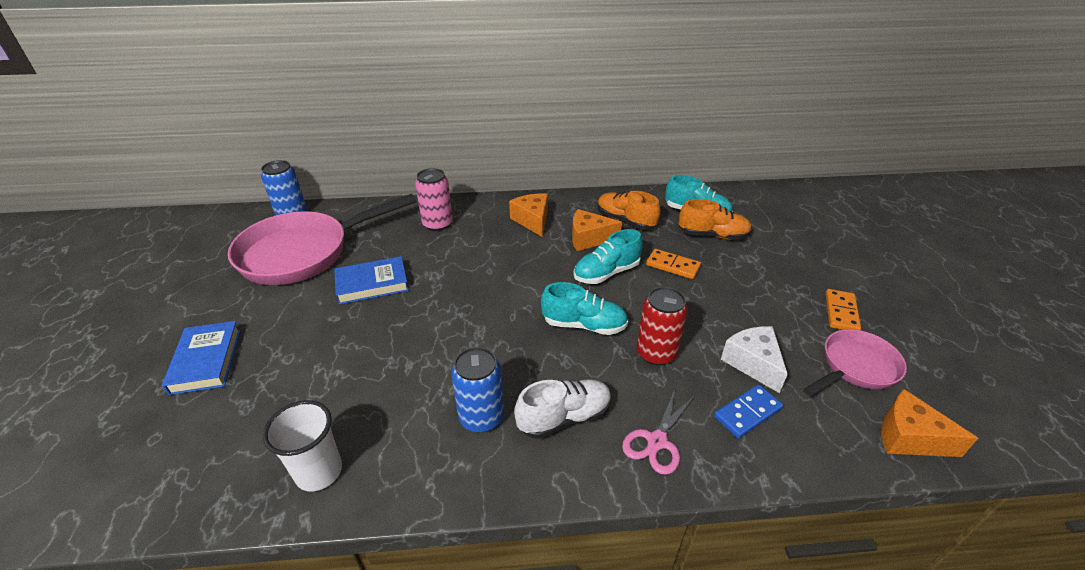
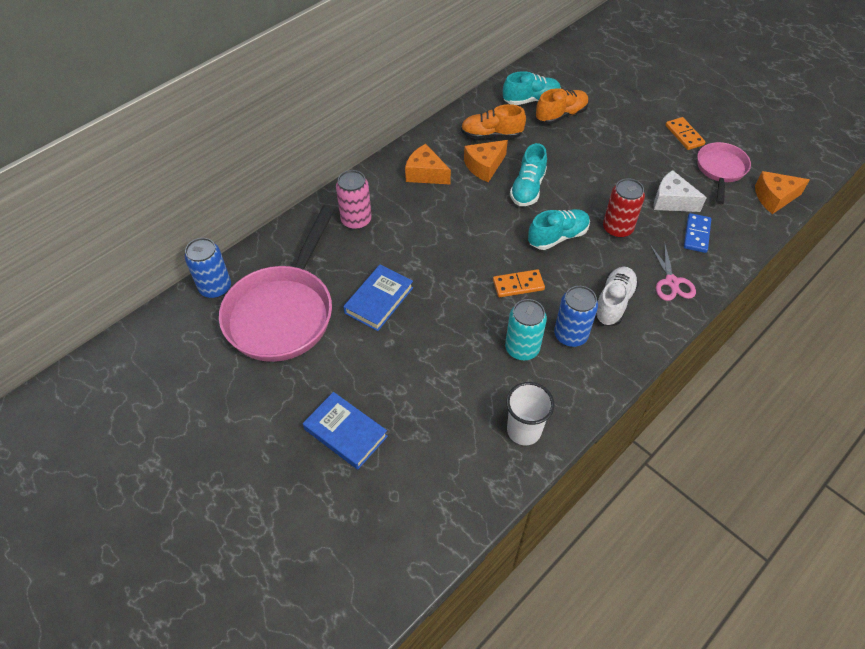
camera: 40 degrees left, 15 degrees up
orange domino [646,249,701,279] -> orange domino moved to [493,269,545,297]
none -> turquoise can [505,299,547,360]

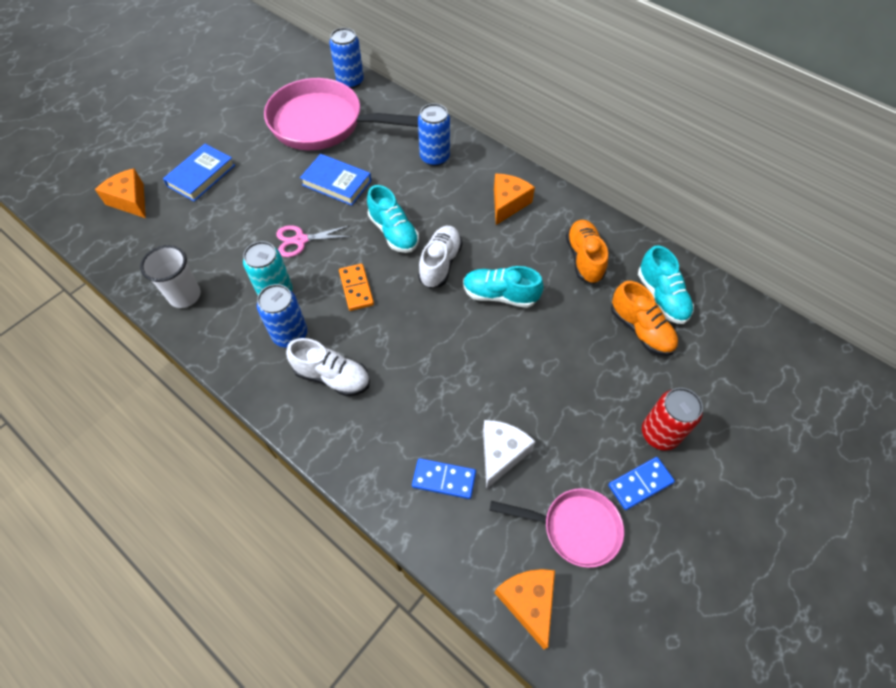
camera: 85 degrees right, 5 degrees up
pink can [336,170,372,230] -> blue can [418,103,450,166]
orange cheese [464,140,508,182] -> orange cheese moved to [95,168,146,218]
turquoise shoe [528,209,590,250] -> turquoise shoe moved to [367,185,419,253]
red can [603,178,645,238] -> red can moved to [642,388,703,451]
pink scissors [650,242,696,301] -> pink scissors moved to [276,225,353,257]
orange domino [665,117,705,150] -> blue domino [608,457,675,510]
none -> white shoe [418,226,462,288]

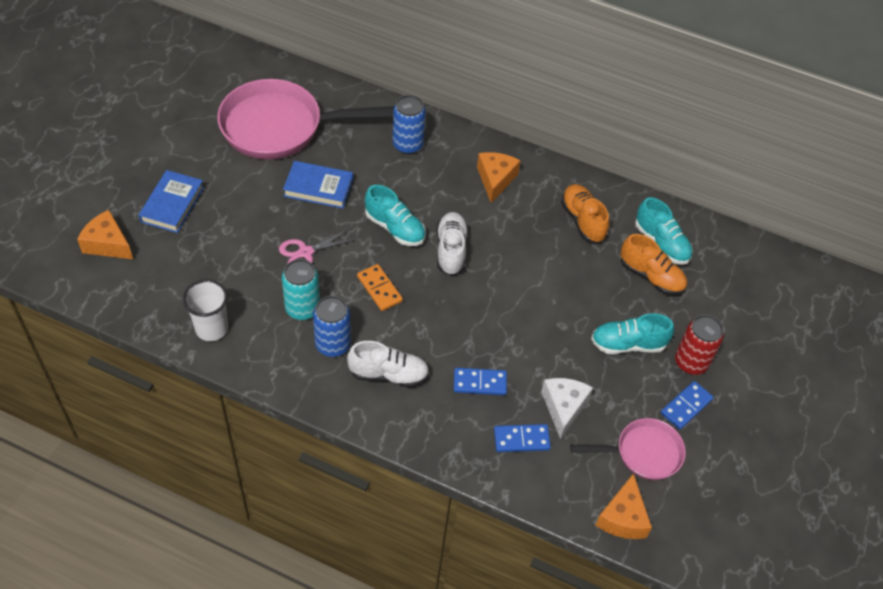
camera: 20 degrees left, 5 degrees down
blue can [329,28,364,89] -> none
turquoise shoe [463,266,544,308] -> turquoise shoe moved to [591,313,674,354]
orange cheese [494,569,555,649] -> orange cheese turned 135 degrees counterclockwise [596,473,652,539]
none -> blue domino [454,368,507,395]

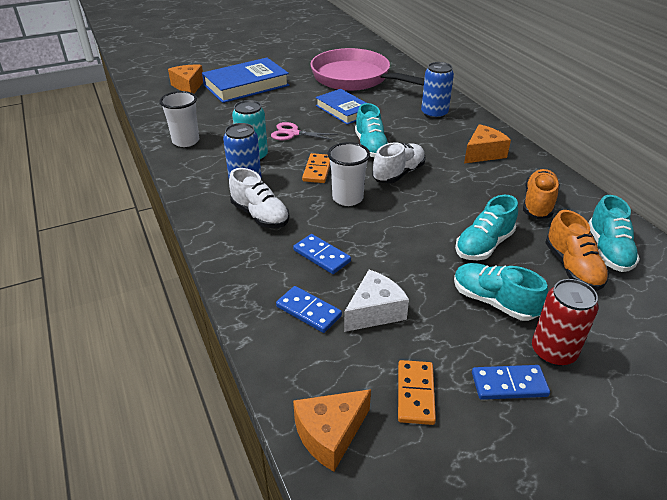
camera: 45 degrees right, 15 degrees down
blue book [139,170,204,233] -> blue book [202,58,289,103], size x1.54
pink pan [570,418,686,480] -> orange domino [398,360,436,425]
none -> white cup [327,142,370,206]
none -> turquoise shoe [455,195,518,260]

